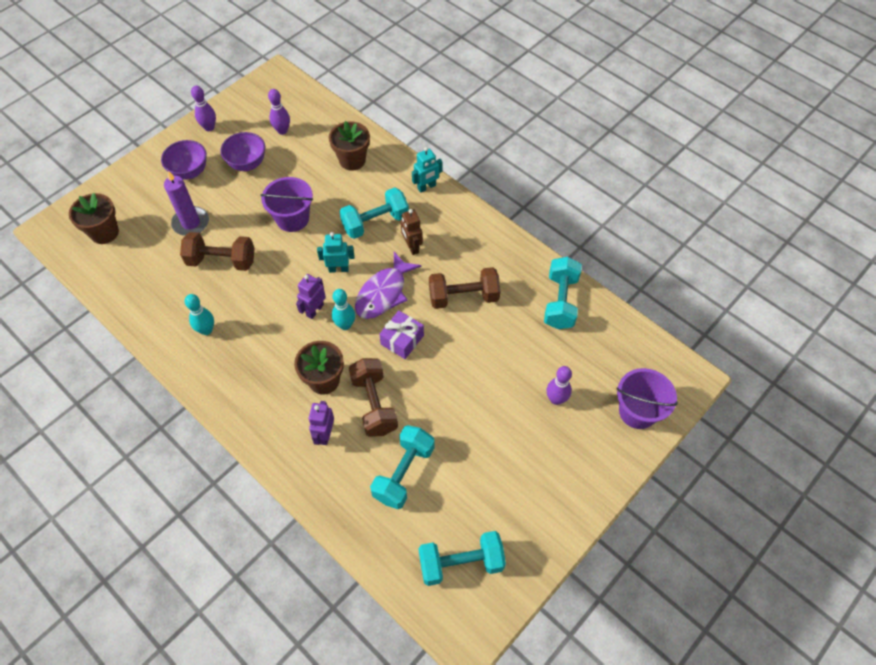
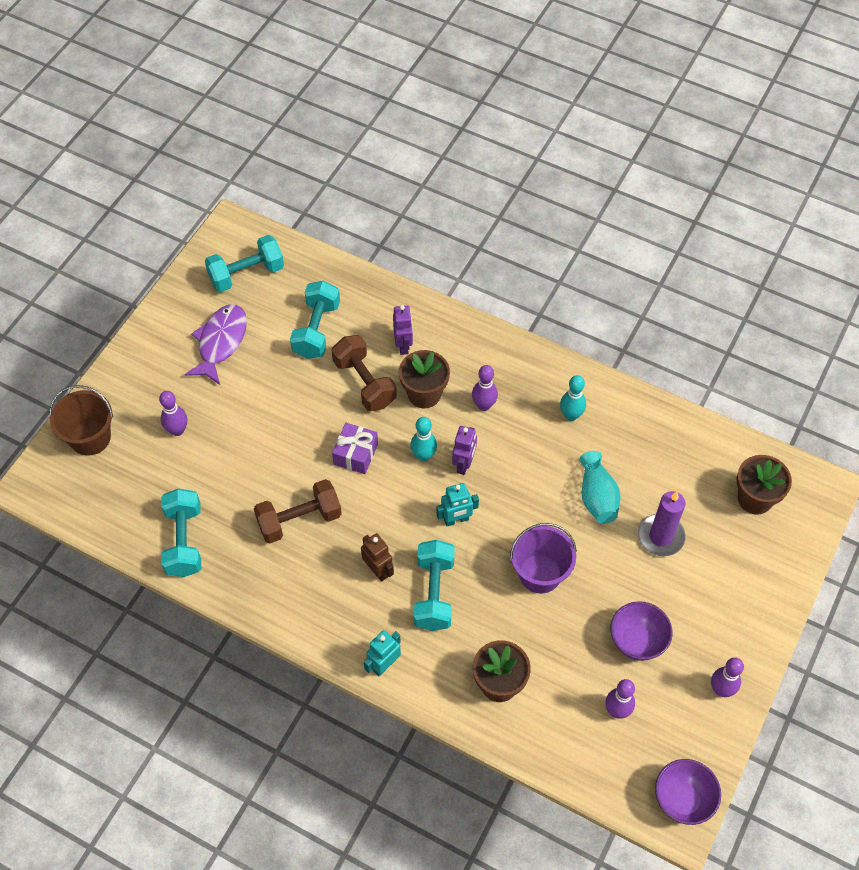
camera: 165 degrees right, 0 degrees up
purple bowl [161,140,207,180] -> purple bowl moved to [655,759,721,825]
brown dumbbell [180,232,255,271] -> turquoise vase [579,451,620,524]
turquoise dumbbell [339,187,409,239] -> turquoise dumbbell turned 45 degrees counterclockwise [414,540,455,631]
purple fish [355,252,421,319] -> purple fish moved to [185,305,247,385]
purple bucket [616,368,678,429] -> brown bucket [49,385,113,456]
none -> purple bowling pin [472,365,498,411]

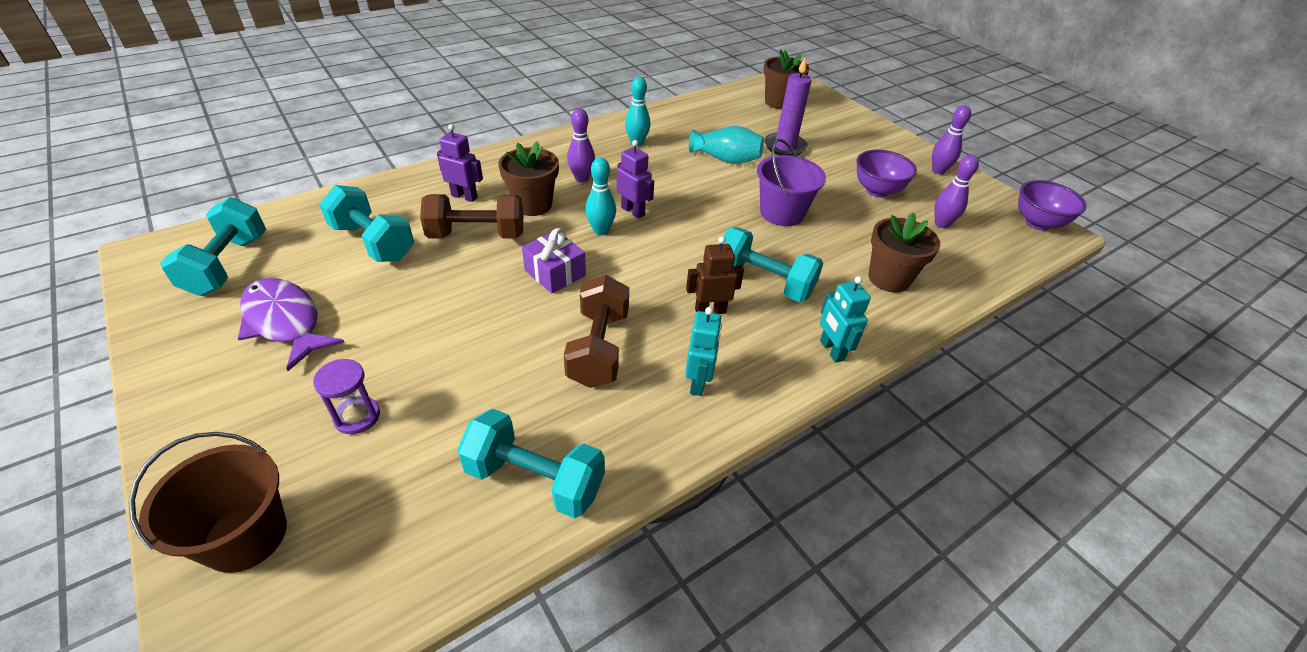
camera: 65 degrees left, 15 degrees down
purple bowling pin [159,391,187,436] -> purple hourglass [313,359,380,434]
turquoise robot [436,483,479,526] -> turquoise robot moved to [685,307,722,396]

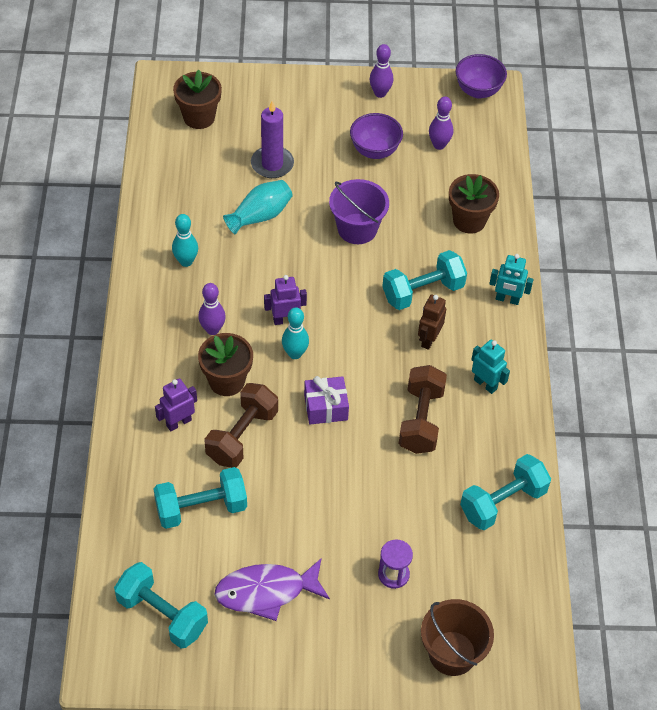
camera: 55 degrees left, 10 degrees up
brown dumbbell [564,275,629,388] -> brown dumbbell turned 60 degrees clockwise [399,365,447,454]

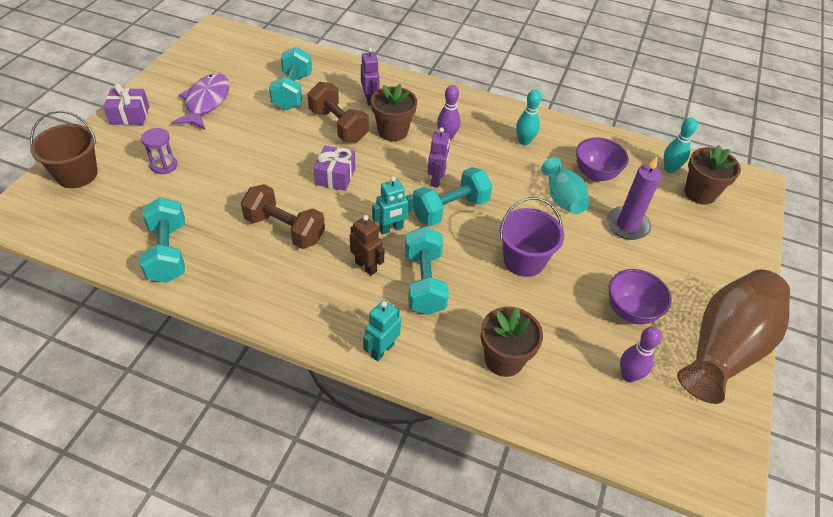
camera: 110 degrees right, 5 degrees down
turquoise dumbbell [114,562,208,649] -> turquoise dumbbell moved to [413,167,492,226]
turquoise bowling pin [282,307,309,359] -> turquoise bowling pin moved to [664,118,698,173]
purple bowling pin [369,44,393,98] -> brown vase [677,269,790,404]
purple bowl [456,54,507,99] -> purple bowl moved to [576,138,629,182]
turquoise robot [471,340,510,394] -> turquoise robot moved to [372,176,413,234]
none -> purple gift [103,83,149,125]

